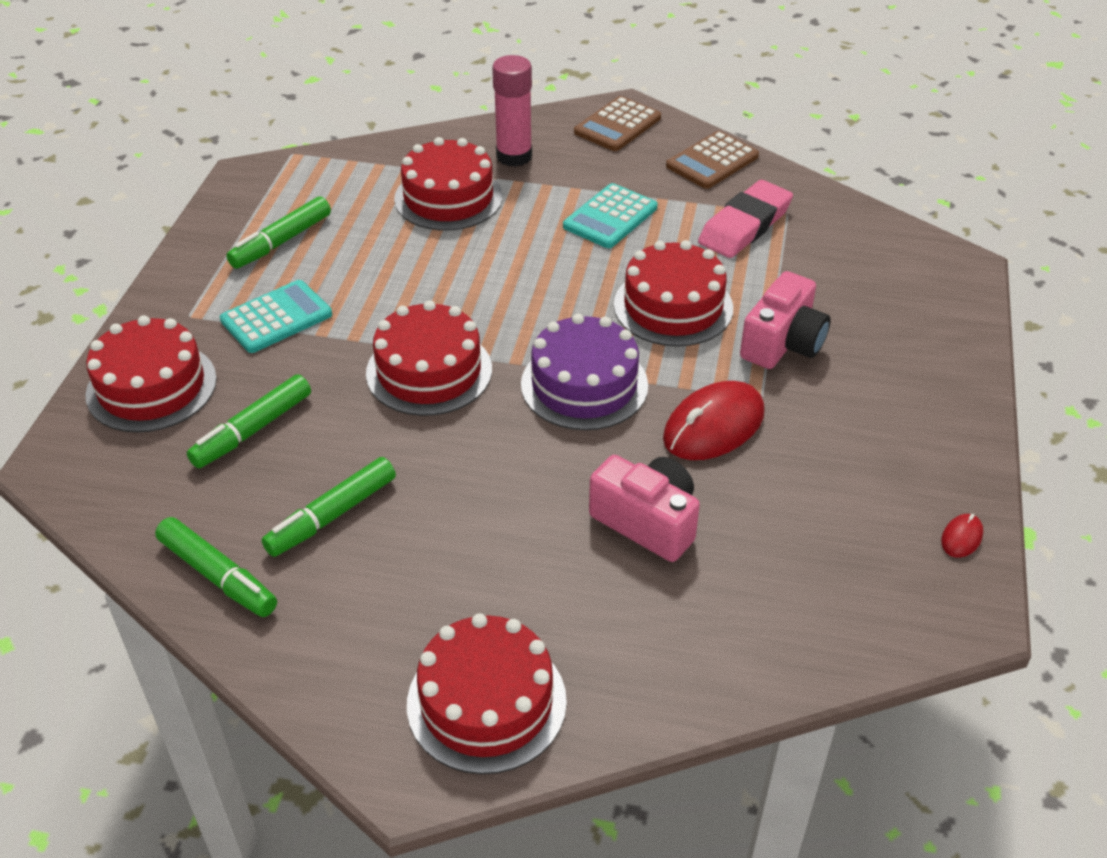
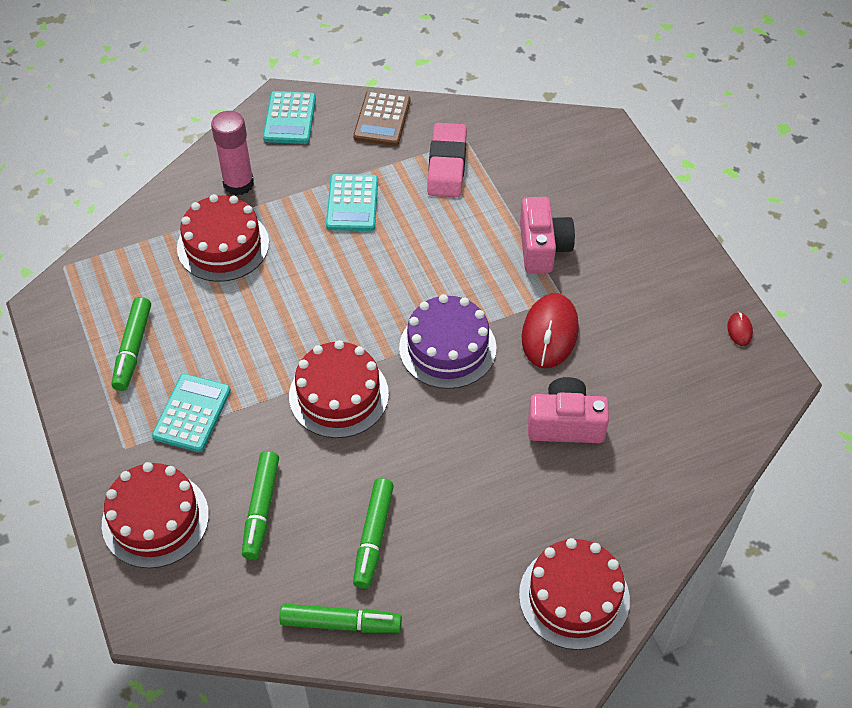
camera: 35 degrees left, 10 degrees up
brown calculator [574,96,661,151] -> turquoise calculator [263,91,316,144]
red cake [614,240,733,347] -> none

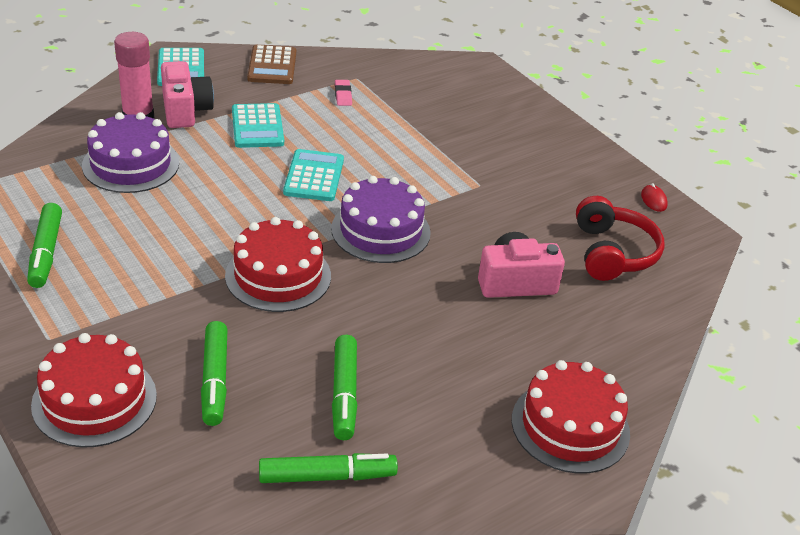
camera: 15 degrees left, 15 degrees down
turquoise calculator [152,374,231,452] -> turquoise calculator moved to [283,149,344,201]
red cake [177,194,269,282] -> purple cake [82,112,179,193]
pink eraser [427,123,467,197] -> pink eraser [335,80,352,106], size x0.46
pink camera [520,197,575,273] -> pink camera moved to [161,61,214,128]
red mouse [522,293,579,368] -> none
none -> red headphones [576,196,665,281]

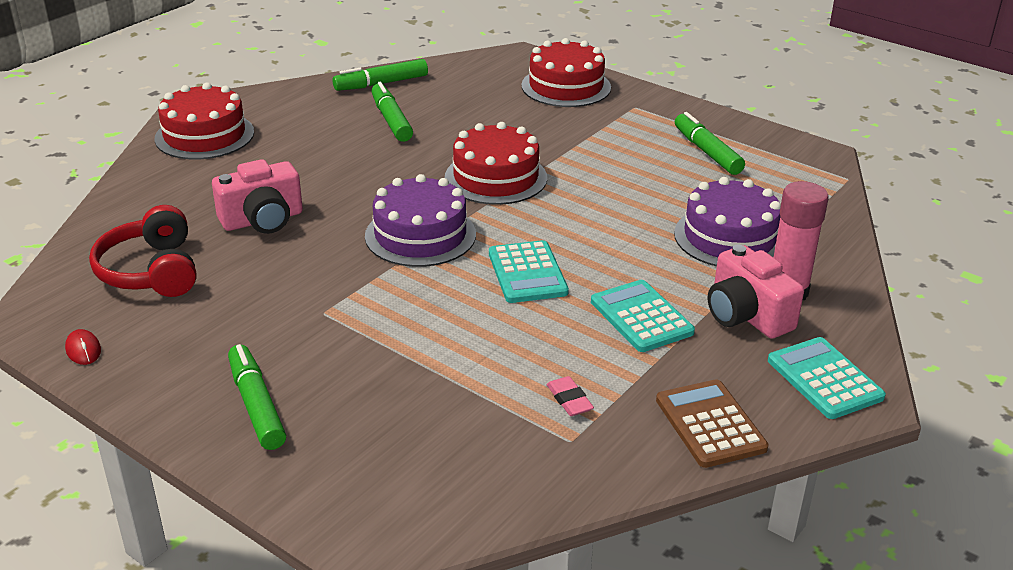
camera: 165 degrees right, 5 degrees down
green marker [201,321,228,426] -> green marker moved to [228,344,286,450]

